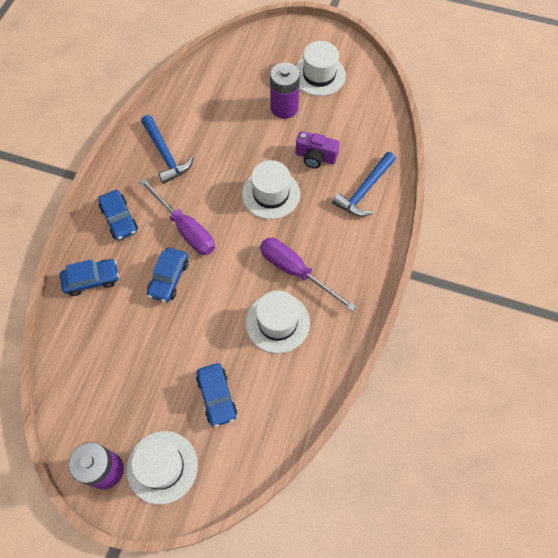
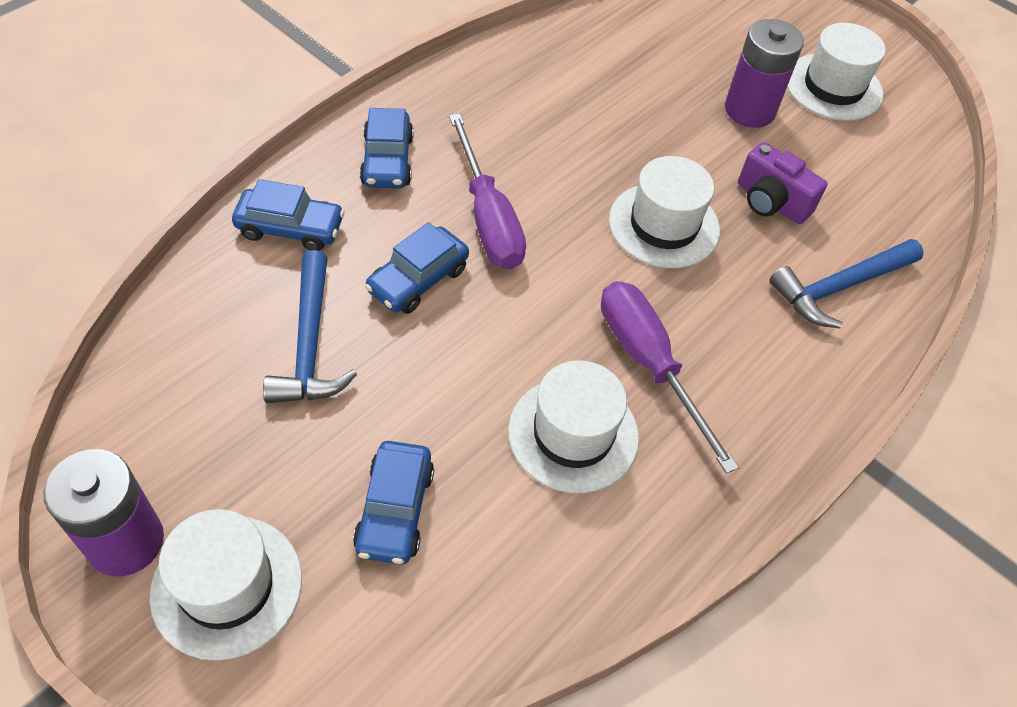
camera: 20 degrees right, 10 degrees down
blue hammer [141,115,194,184] -> blue hammer moved to [263,250,357,403]

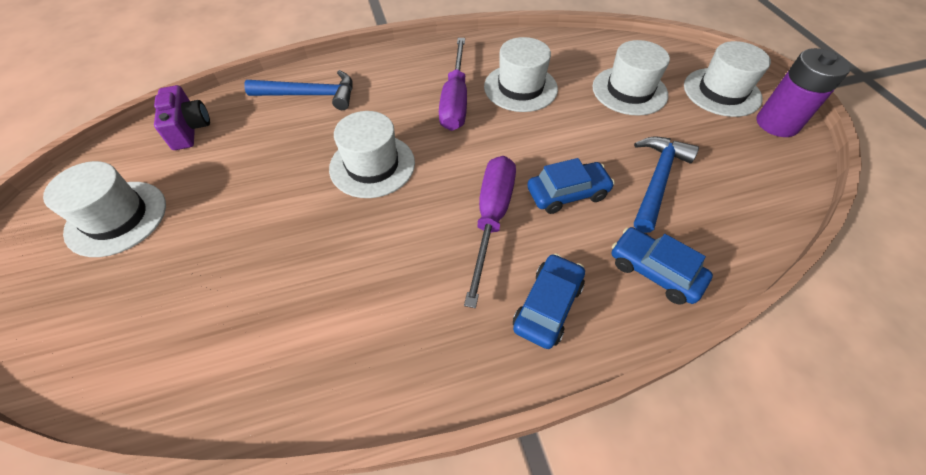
camera: 145 degrees left, 0 degrees up
blue car [353,441,434,564] -> white hat [592,40,670,116]
purple battery [725,19,804,128] -> none
purple camera [738,142,828,224] -> purple camera moved to [154,85,210,150]

